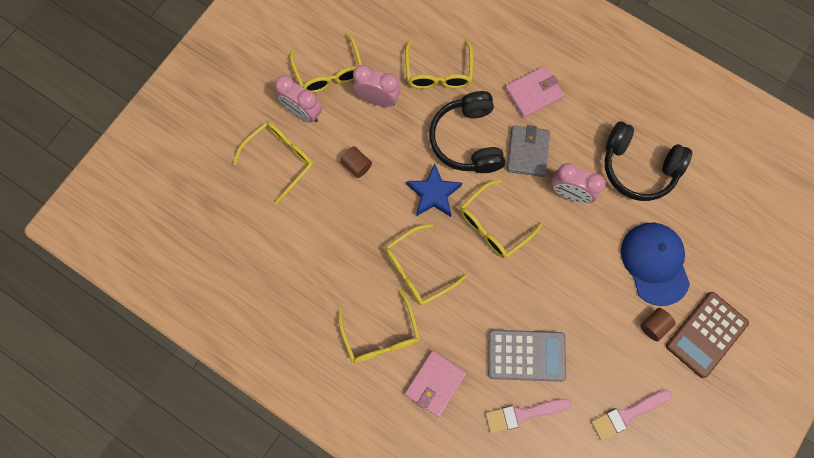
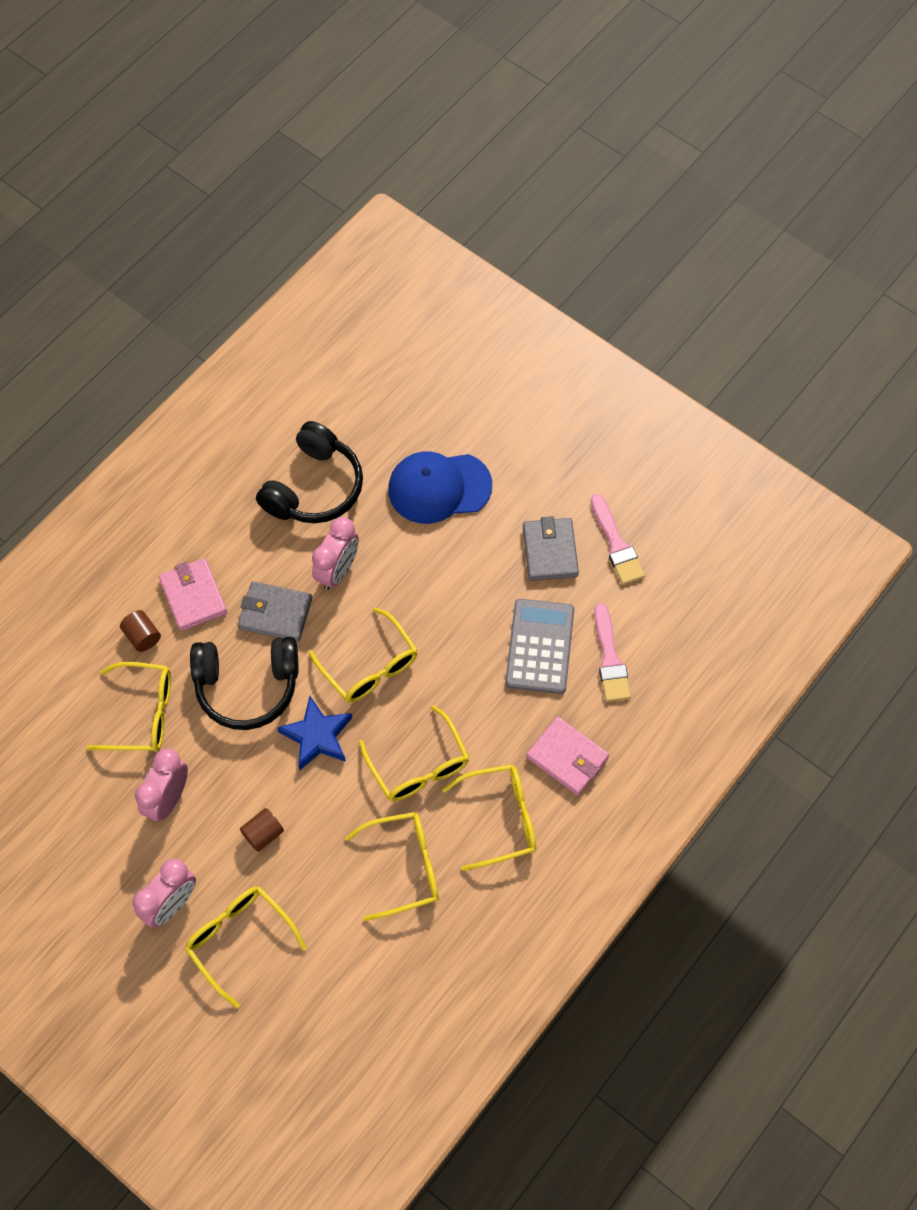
camera: 85 degrees left, 10 degrees down
yellow glasses [290,33,362,93] -> yellow glasses moved to [345,812,439,921]
brown cylinder [640,308,676,341] -> brown cylinder moved to [120,610,161,652]
brown calculator [666,292,749,378] -> none
none -> grey wallet [523,516,579,581]

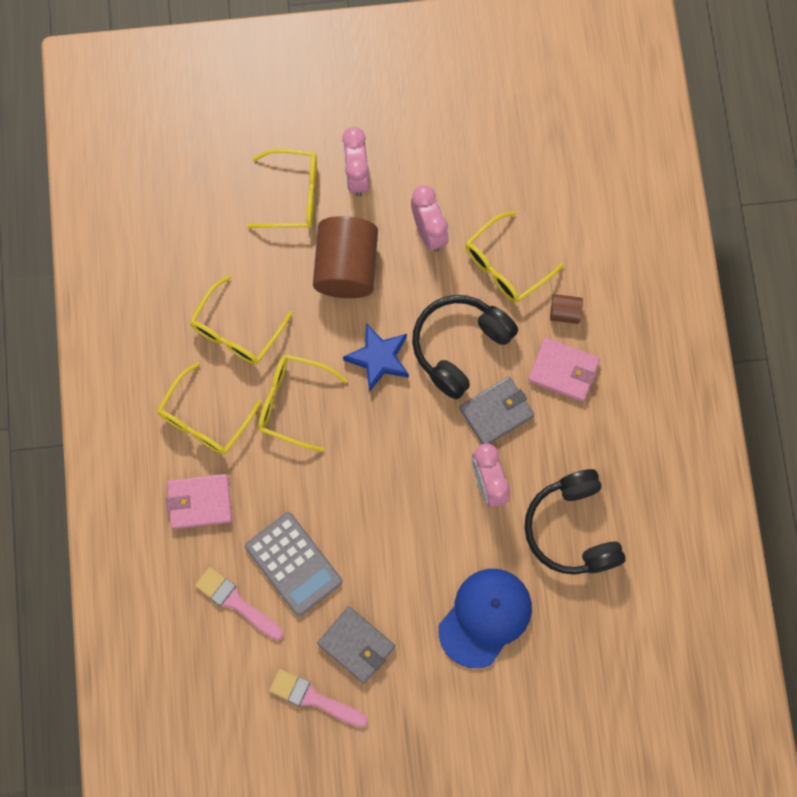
camera: 135 degrees right, 10 degrees up
brown cylinder [240,808,284,852] -> brown cylinder [313,216,378,298], size x2.27
yellow glasses [309,607,418,703] -> none

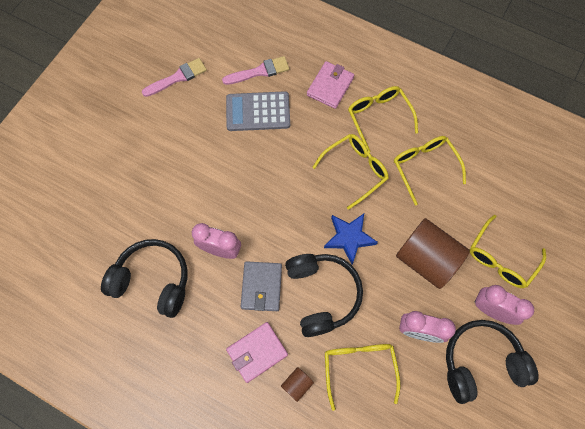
camera: 125 degrees right, 5 degrees down
grey wallet [317,606,395,684] -> none
blue cap [438,569,532,668] -> none
none -> black headphones [446,320,539,404]

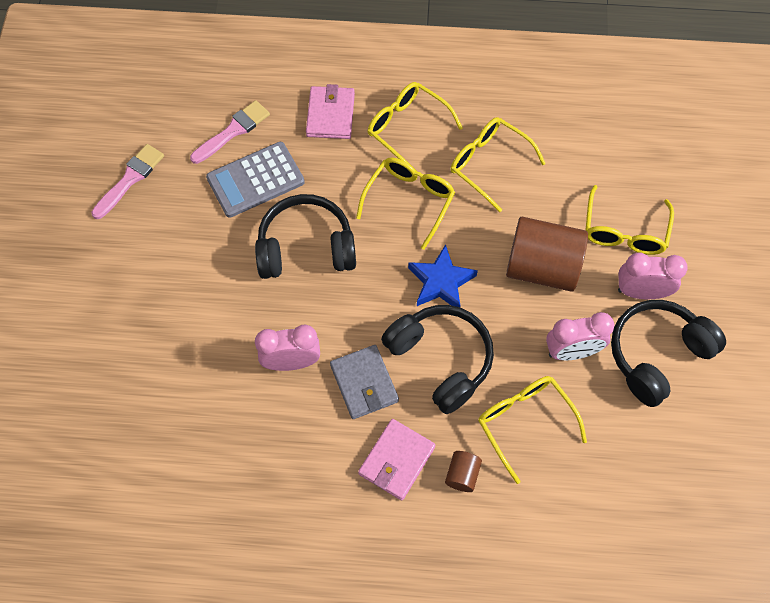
camera: 25 degrees left, 5 degrees down
black headphones [101,239,188,318] -> black headphones moved to [255,194,356,279]

